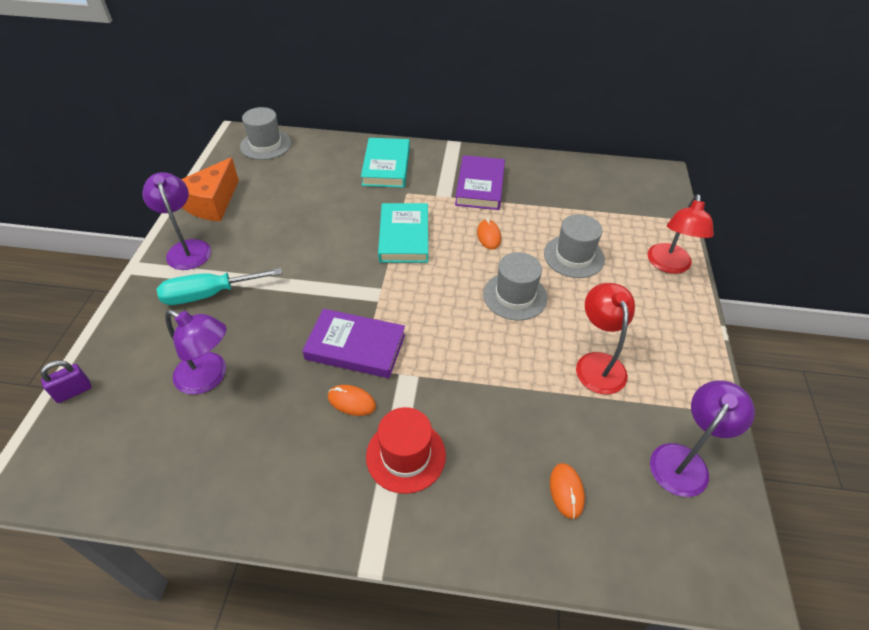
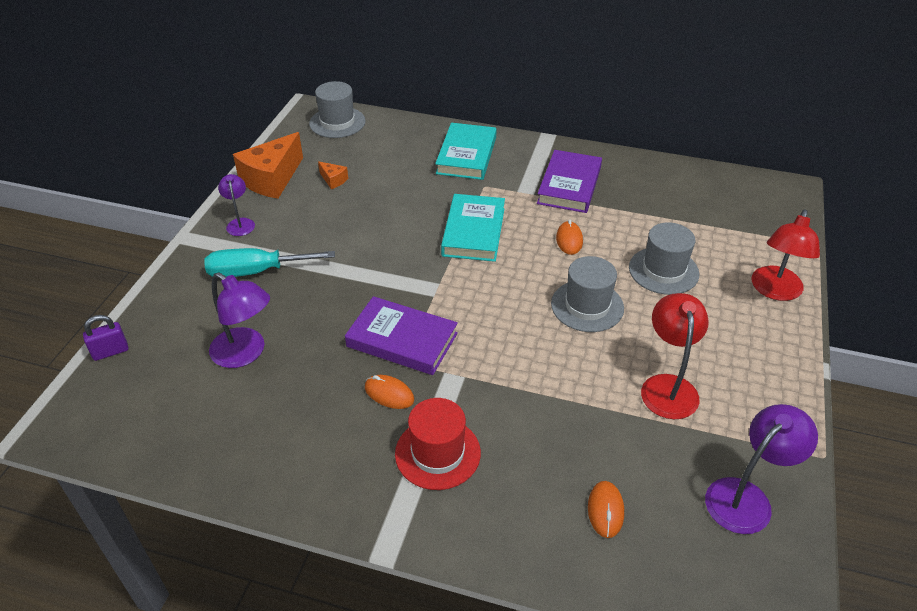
camera: 10 degrees right, 5 degrees down
purple lamp [142,172,211,270] -> purple lamp [218,174,255,236], size x0.60
none -> orange cheese [318,161,348,189]

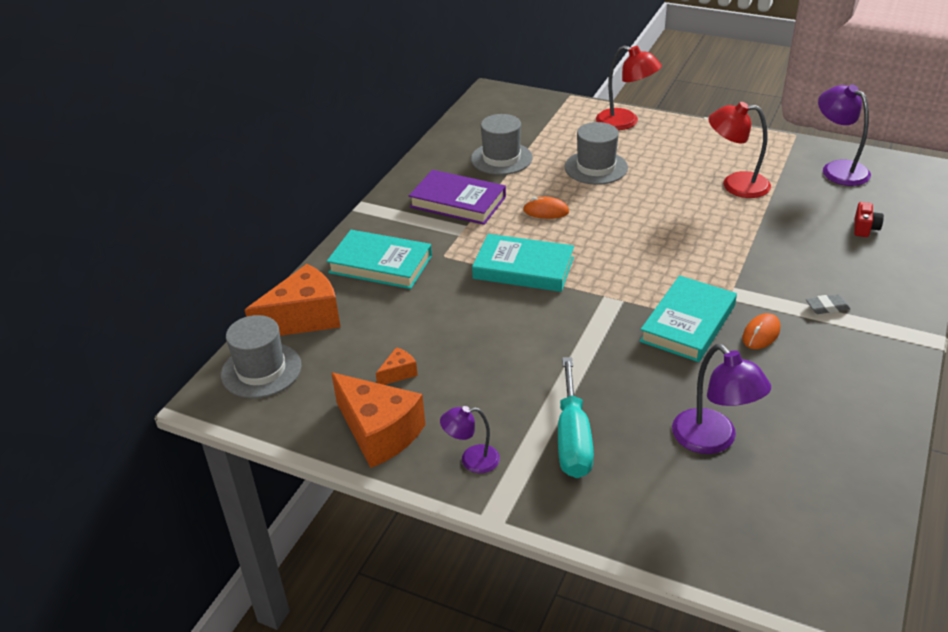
camera: 80 degrees left, 5 degrees down
purple padlock [83,315,128,361] -> none
purple lamp [209,273,270,368] -> purple lamp turned 105 degrees clockwise [672,344,771,454]
purple book [345,296,458,375] -> turquoise book [640,275,737,362]
red hat [395,398,481,490] -> grey eraser [806,294,850,314]
grey hat [551,256,624,332] -> grey hat moved to [471,114,533,175]
orange mouse [588,481,624,538] -> red camera [854,202,884,237]
none -> orange cheese [245,264,340,336]

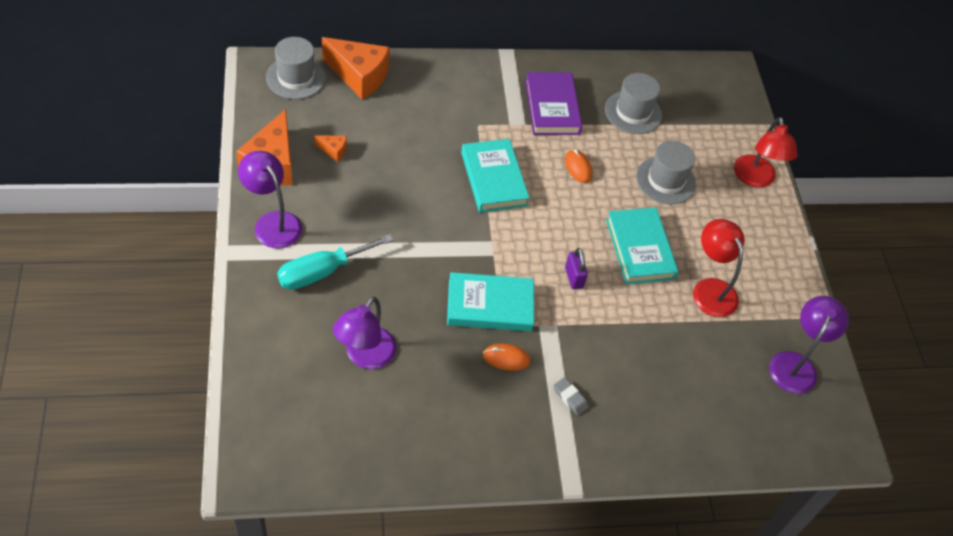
camera: 50 degrees right, 15 degrees up
turquoise book [327,230,432,289] -> turquoise book moved to [606,207,679,284]
purple lamp [440,406,500,473] -> purple lamp [238,151,302,249], size x1.66
red camera [854,202,884,237] -> none
none -> purple padlock [565,248,588,289]

